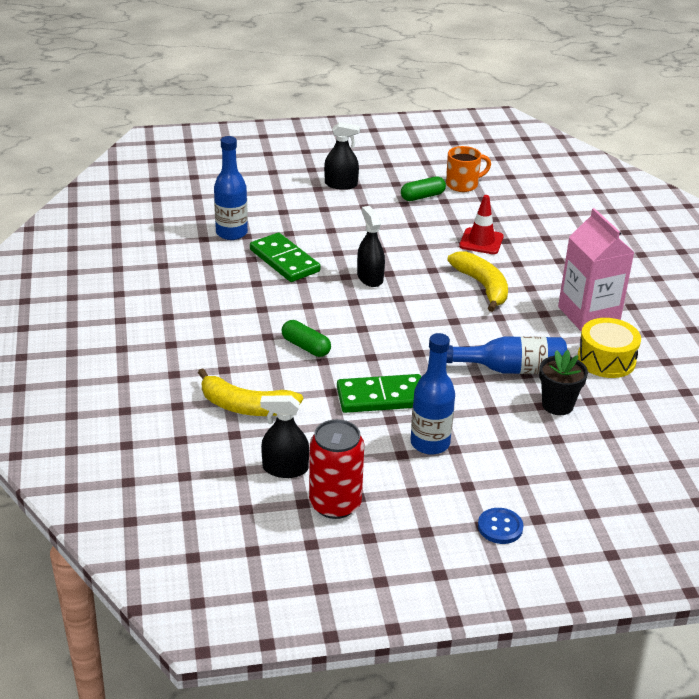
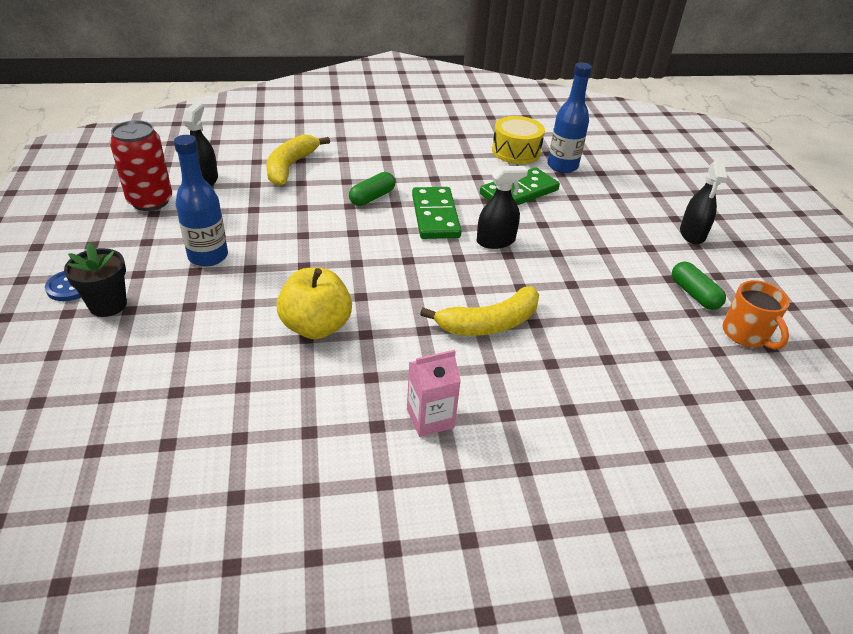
camera: 90 degrees right, 5 degrees up
green domino [337,374,421,413] -> green domino moved to [412,187,462,239]
blue bottle [447,336,567,374] -> yellow apple [276,267,352,339]
red traffic cone [459,195,504,254] -> none
black flower pot [539,350,588,415] -> black flower pot moved to [64,243,127,317]
pink carton [558,208,635,331] -> pink carton [407,350,461,437], size x0.58
yellow drum [578,318,641,378] -> yellow drum moved to [492,116,545,164]

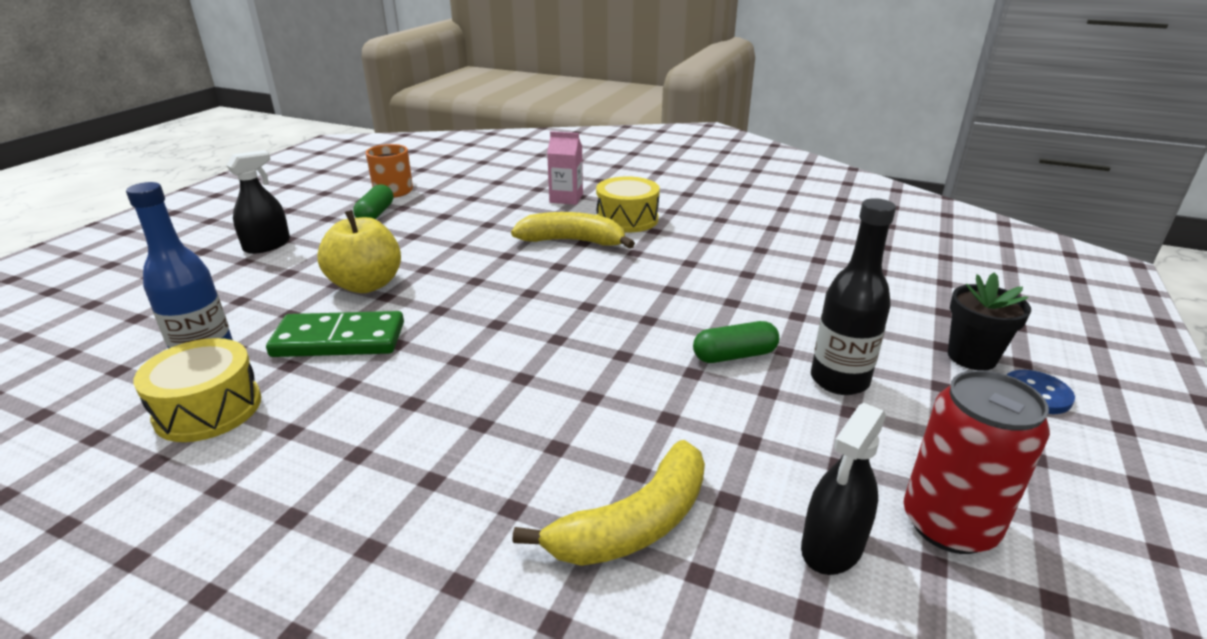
camera: 145 degrees left, 10 degrees down
blue bottle [174,135,228,267] -> black bottle [811,198,896,395]
yellow apple [276,267,352,339] -> yellow apple moved to [318,210,401,293]
green capsule [349,172,395,206] -> green capsule moved to [693,321,779,363]
pink carton [407,350,461,437] -> pink carton moved to [547,131,583,205]
green domino [412,187,462,239] -> none
black spray bottle [477,166,528,249] -> none
none -> yellow drum [596,176,660,233]

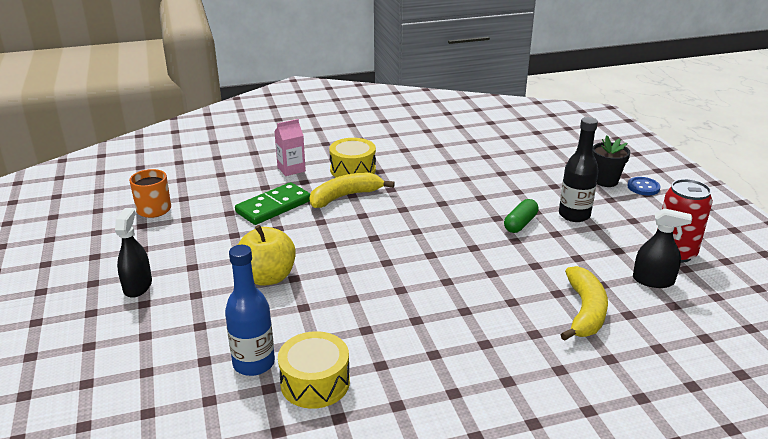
camera: 40 degrees left, 0 degrees up
green domino [266,311,404,357] -> green domino moved to [235,182,310,225]
green capsule [353,184,393,219] -> none
black spray bottle [801,403,886,575] -> black spray bottle turned 75 degrees counterclockwise [633,208,692,288]

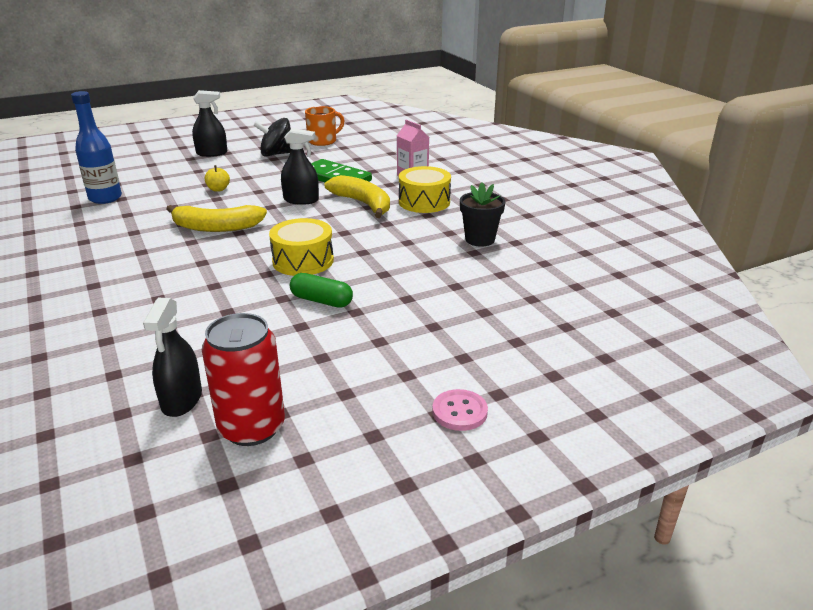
camera: 80 degrees right, 0 degrees up
yellow apple [238,225,296,286] -> yellow apple [205,165,230,192], size x0.47
yellow drum [278,331,350,409] -> yellow drum moved to [269,218,334,276]
black bottle [559,117,599,222] -> none
yellow banana [560,266,608,341] -> yellow banana moved to [166,205,267,232]
black flower pot [593,135,631,187] -> black flower pot moved to [460,182,505,247]
blue button [627,177,660,195] -> pink button [432,389,488,431]
none -> black spinning top [253,118,291,157]
none -> black spray bottle [281,128,319,205]

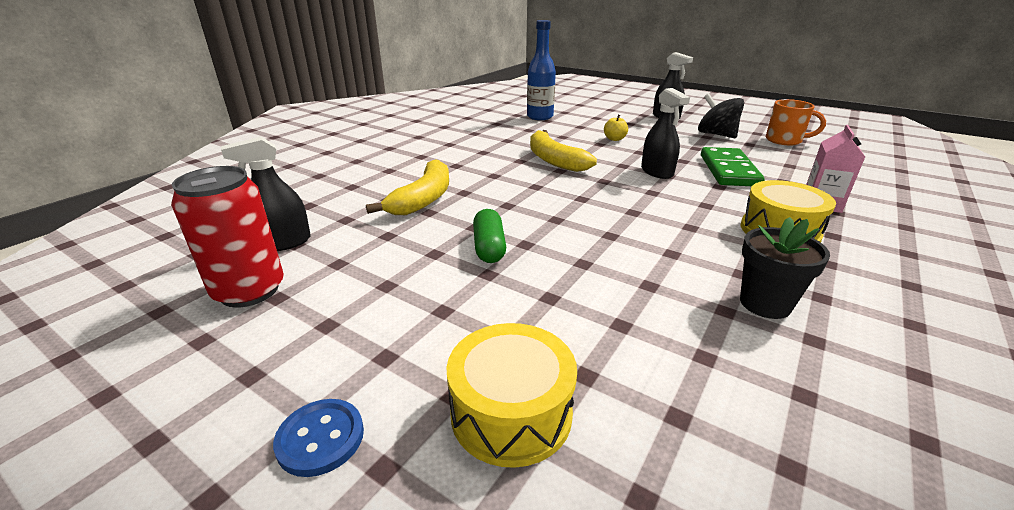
camera: 60 degrees right, 0 degrees up
yellow drum [269,218,334,276] -> yellow drum moved to [446,323,577,468]
yellow banana [325,175,390,218] -> yellow banana moved to [366,159,449,215]
pink button [432,389,488,431] -> blue button [273,399,364,477]

